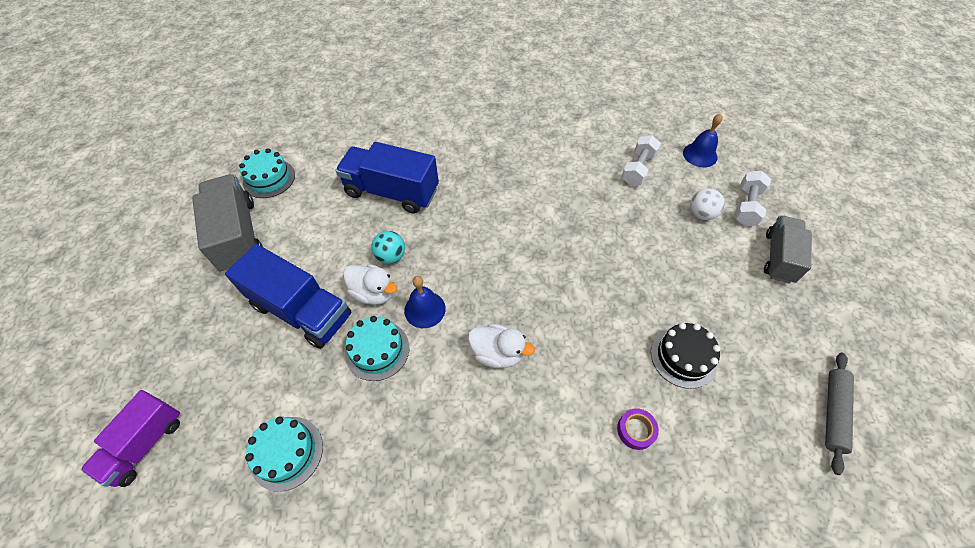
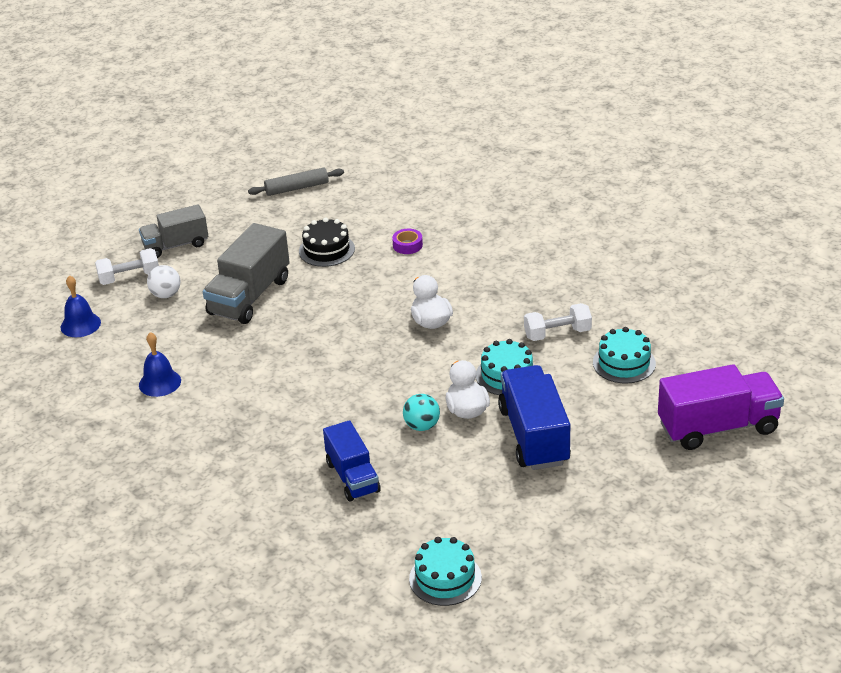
camera: 130 degrees left, 20 degrees down
purple truck [81,390,180,487] -> purple truck [658,364,784,450], size x1.52
grey truck [192,174,263,271] -> grey truck moved to [203,223,290,324]
blue truck [335,142,439,214] -> blue truck [323,420,381,501], size x0.66
blue bell [404,276,446,328] -> blue bell moved to [139,332,181,397]
white dumbbell [621,135,661,186] -> white dumbbell moved to [524,303,592,341]

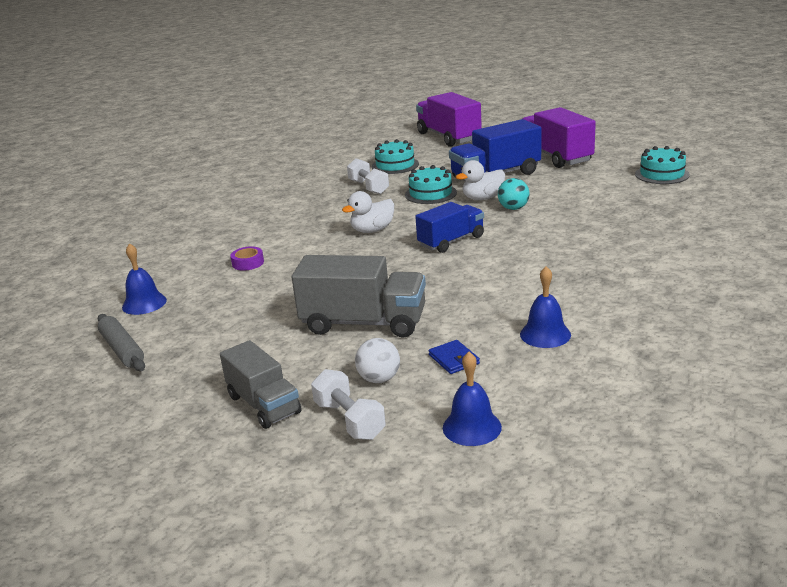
camera: 105 degrees left, 10 degrees down
black cake [299,217,355,267] -> none
blue truck [323,420,381,501] -> blue truck moved to [415,202,484,253]
none -> blue bell [122,243,167,315]
none -> blue wallet [429,340,480,374]
none -> purple truck [523,107,596,168]

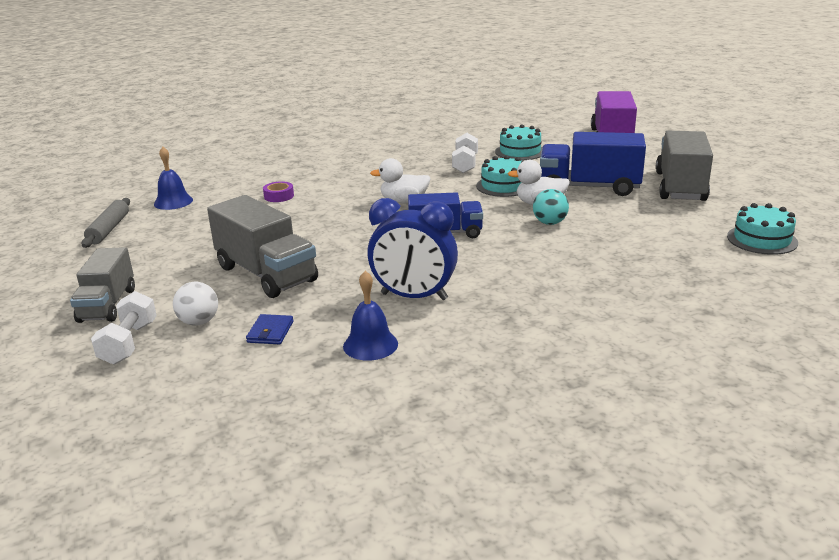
camera: 35 degrees right, 0 degrees up
blue bell [443,352,502,446] -> none
purple truck [523,107,596,168] -> grey truck [656,131,713,201]
none -> blue clock [367,198,458,300]

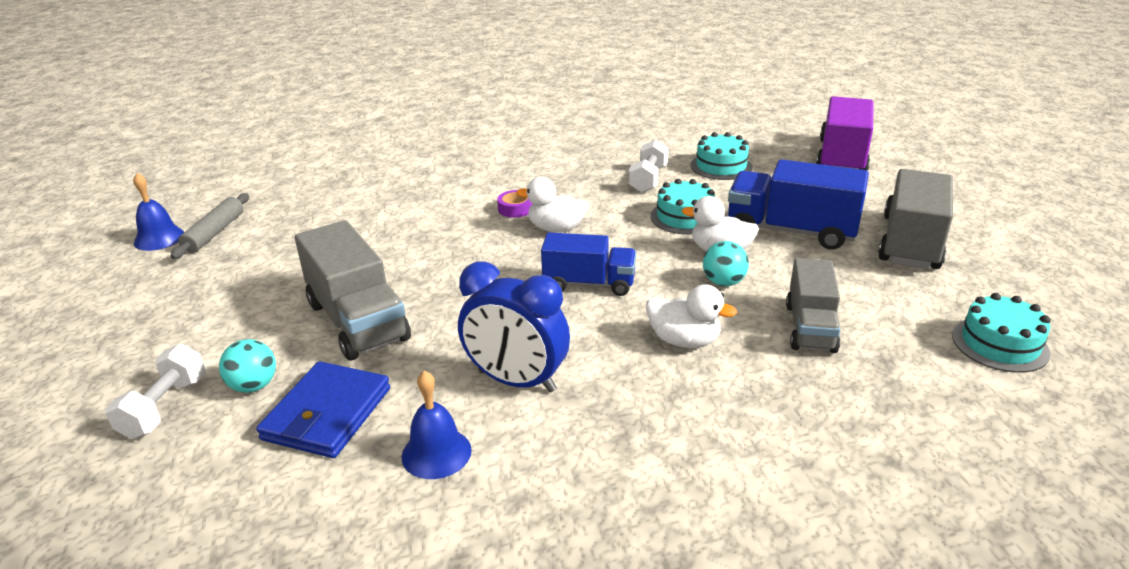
camera: 10 degrees right, 5 degrees up
grey truck [70,247,135,323] -> grey truck moved to [786,258,840,353]
blue bell [154,147,193,210] -> blue bell moved to [133,173,184,251]
white ball [173,282,218,326] -> turquoise ball [219,339,276,393]
blue wallet [246,314,294,344] -> blue wallet [256,361,390,458], size x1.98
purple tape [263,181,294,202] -> purple tape moved to [497,190,533,218]
none -> white duck [646,284,737,348]

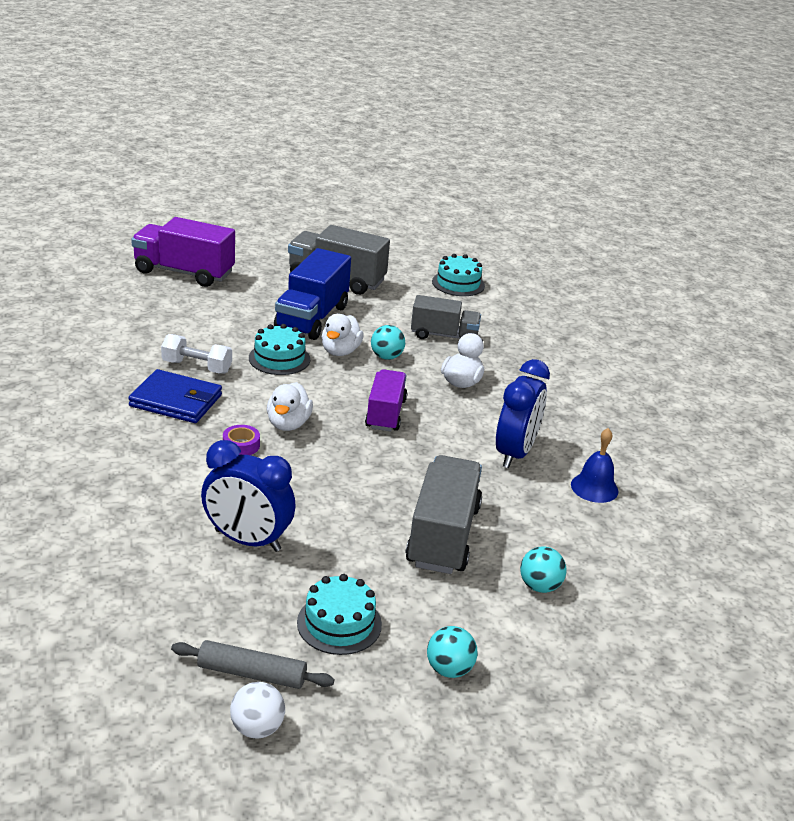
camera: 95 degrees left, 0 degrees up
white dumbbell [105,344,206,439] -> none
blue bell [133,173,184,251] -> white ball [230,682,285,738]
blue wallet [256,361,390,458] -> blue wallet moved to [128,369,222,423]
grey truck [295,220,411,361] -> grey truck turned 45 degrees counterclockwise [406,455,482,574]
blue truck [541,232,636,296] -> purple truck [365,369,407,432]
turquoise cake [690,132,753,180] -> turquoise cake moved to [297,574,382,655]
none -> blue clock [201,440,295,552]
none -> turquoise ball [427,626,478,678]

